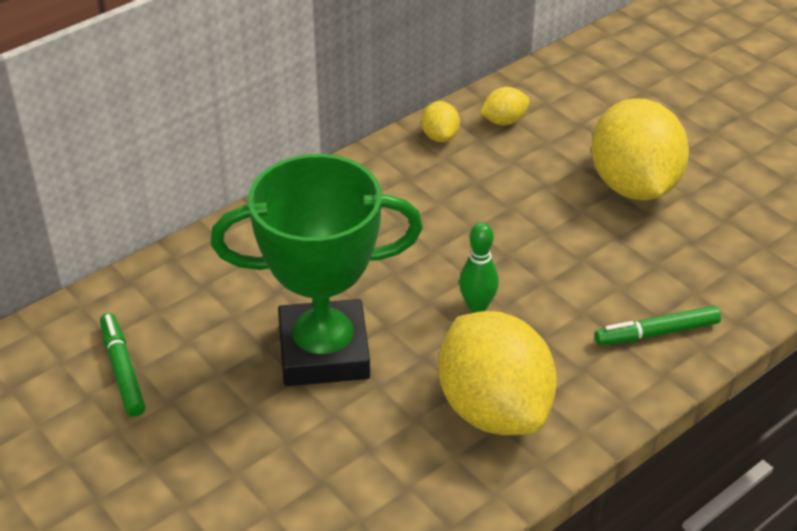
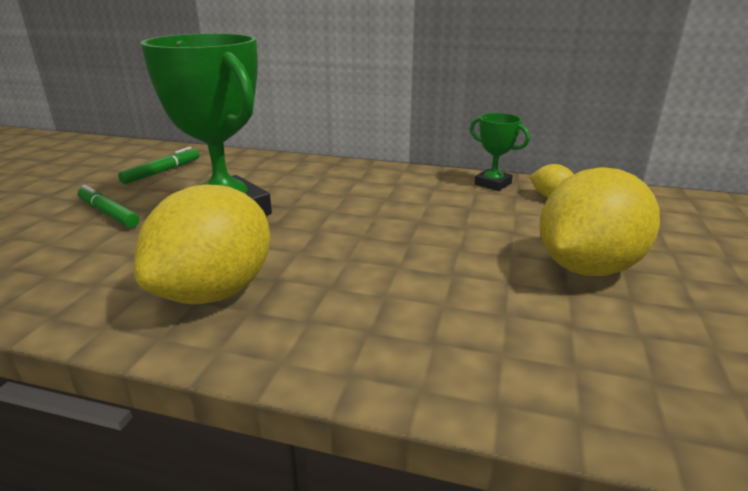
camera: 55 degrees right, 15 degrees down
yellow lemon [421,101,460,142] -> green trophy [470,113,530,191]
green bowling pin [459,222,499,313] -> none
green marker [595,306,721,346] -> green marker moved to [77,185,139,228]

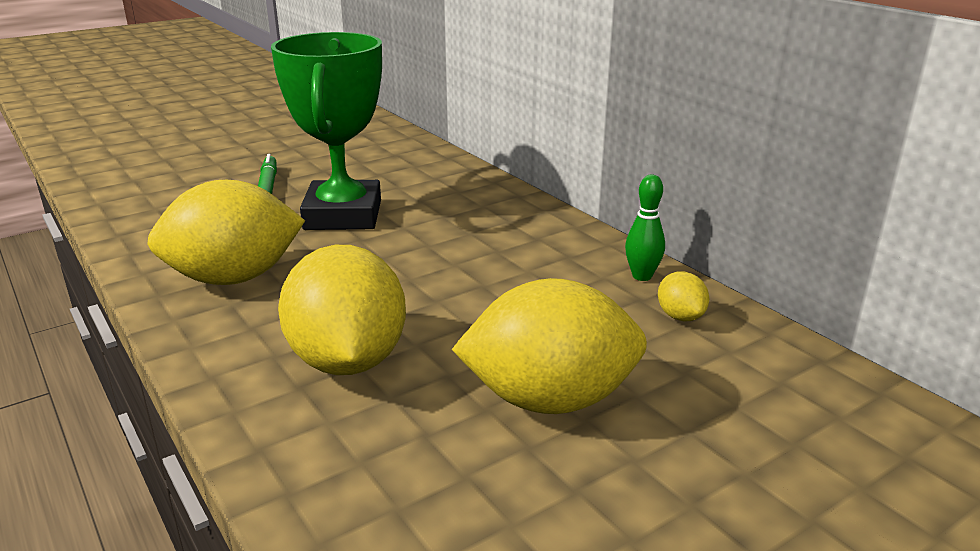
camera: 40 degrees right, 0 degrees up
green marker [118,147,199,184] -> none
green trophy [470,113,530,191] -> green bowling pin [625,175,665,281]
none -> yellow lemon [278,245,406,375]

